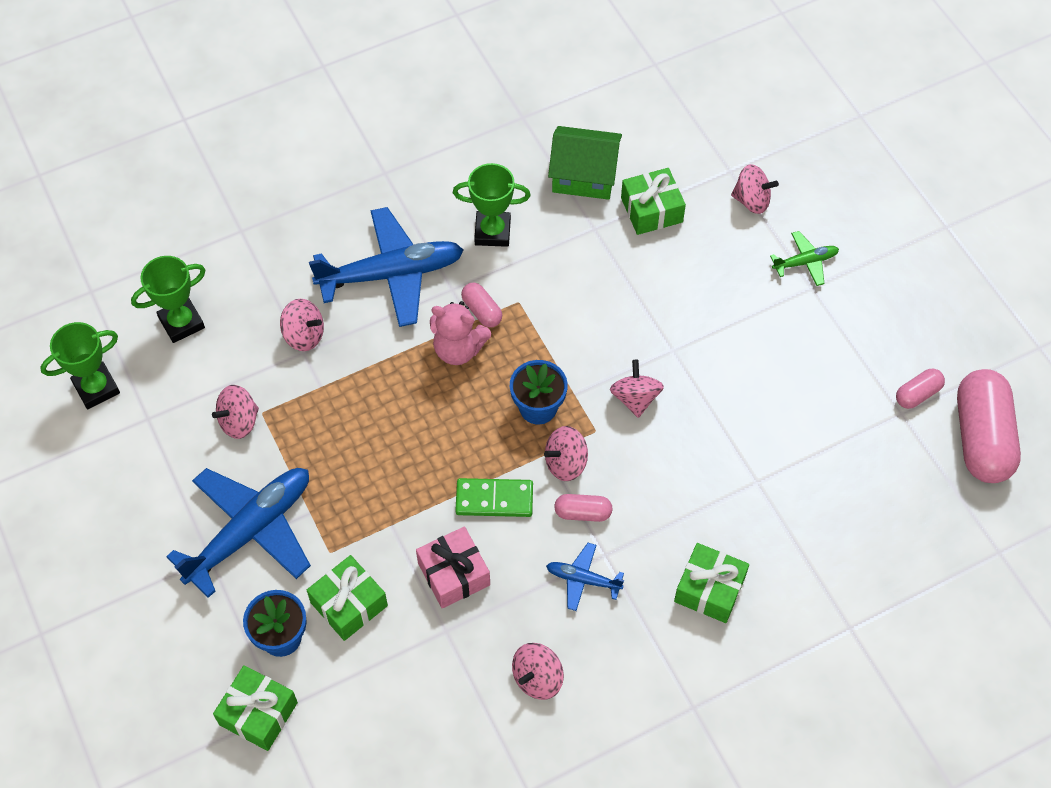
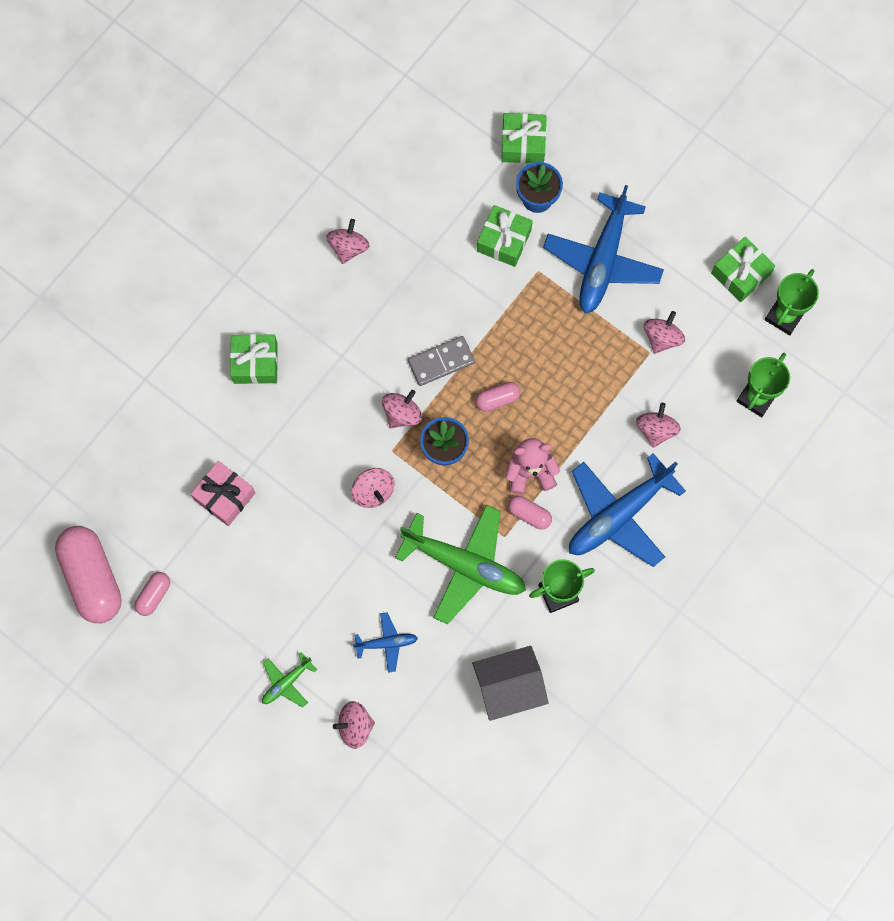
camera: 155 degrees right, 15 degrees up
pink spinning top [280,299,324,351] -> pink spinning top turned 105 degrees clockwise [636,403,681,448]
pink gift [416,527,490,608] -> pink gift moved to [191,461,255,526]
green domino [455,478,533,517] -> grey domino [408,336,475,386]
blue plane [546,543,624,611] -> blue plane moved to [353,612,418,673]
green house [548,126,622,200] -> grey house [472,646,549,721]
pink capsule [554,494,613,522] -> pink capsule moved to [475,382,520,412]
green gift [621,168,686,235] -> green gift moved to [711,237,775,302]
none -> green plane [395,504,526,624]

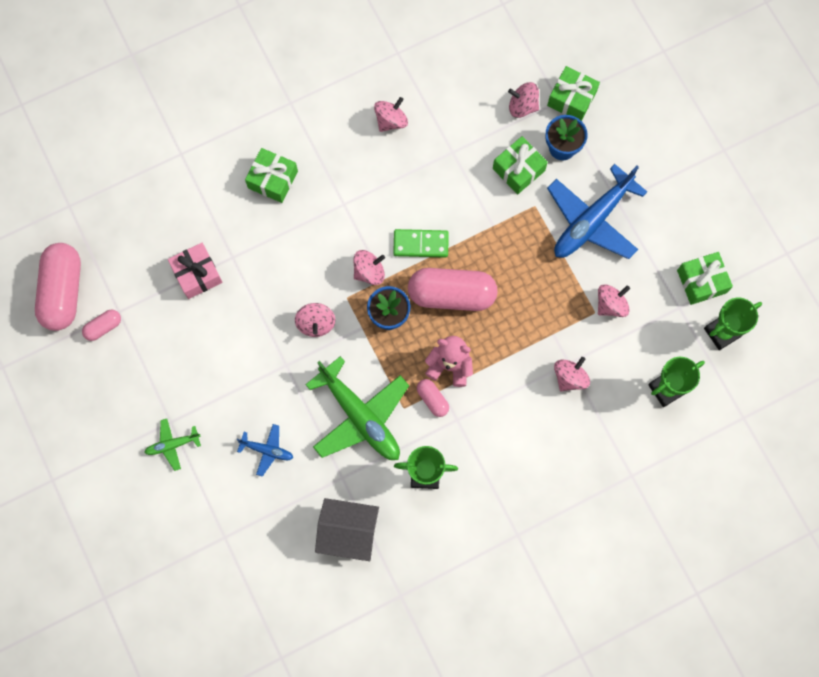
camera: 25 degrees right, 0 degrees up
pink spinning top [333,701,375,749] -> pink spinning top moved to [508,82,539,118]
grey domino [408,336,475,386] -> green domino [393,229,449,258]
pink capsule [475,382,520,412] -> pink capsule [408,268,498,311], size x2.14
blue plane [569,453,686,567] -> none

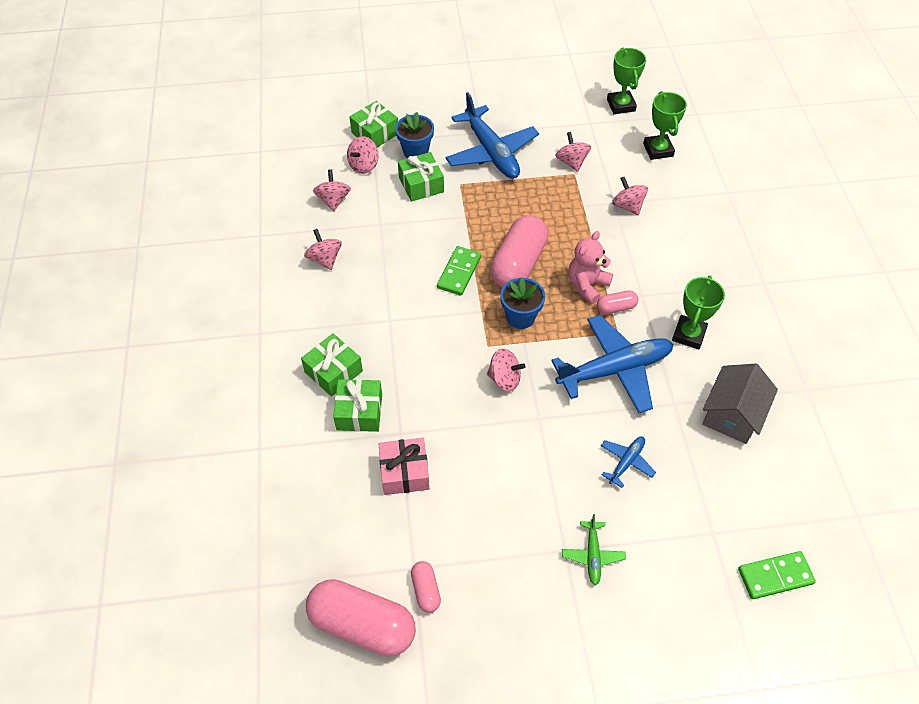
camera: 70 degrees left, 20 degrees down
green plane [305,356,409,460] -> blue plane [552,315,673,413]
pink spinning top [353,250,385,285] -> pink spinning top moved to [313,169,351,211]
green gift [677,252,733,305] -> green gift moved to [333,379,382,432]
none -> green domino [738,551,816,599]

